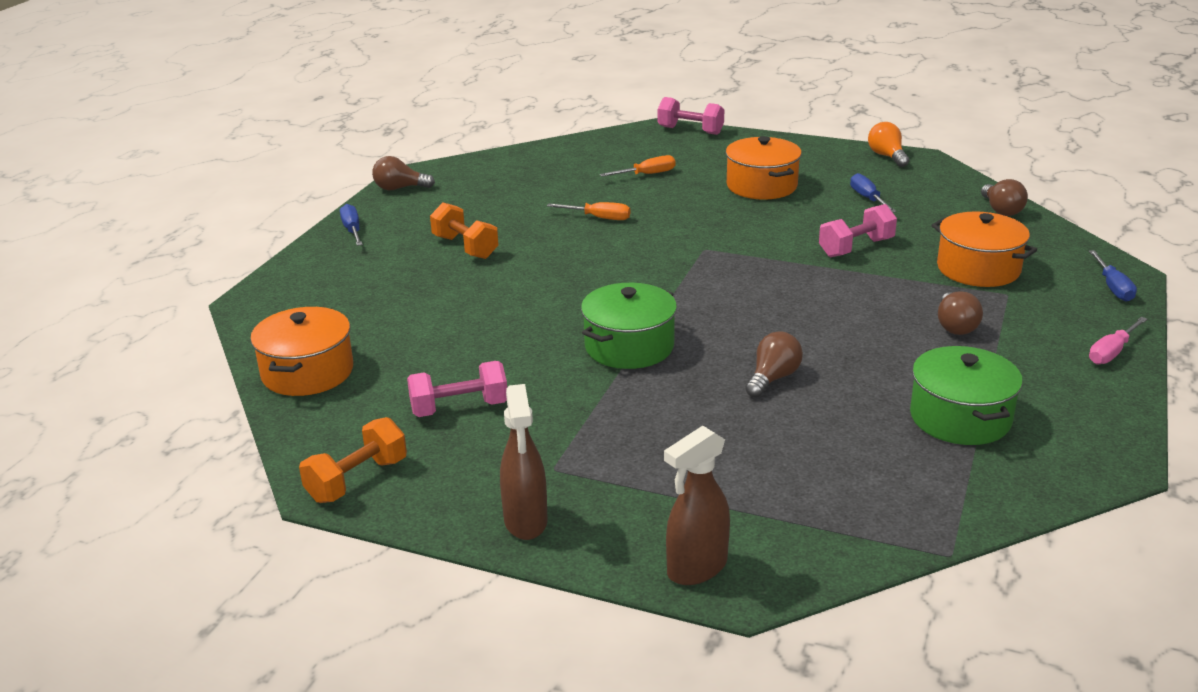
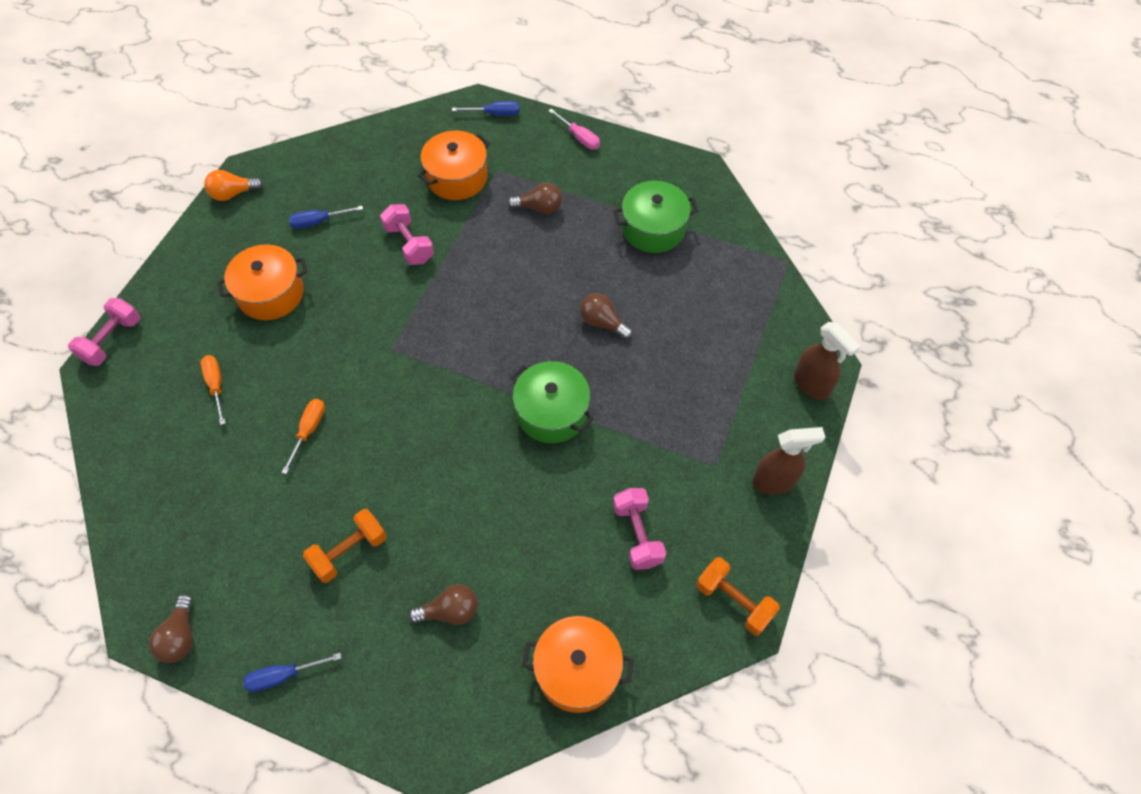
camera: 90 degrees left, 30 degrees up
brown light bulb [981,179,1028,216] -> brown light bulb moved to [409,584,478,625]

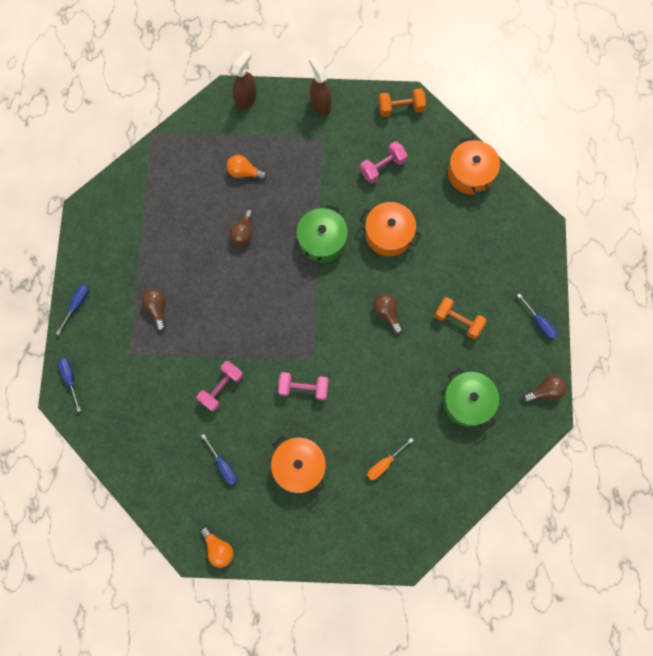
camera: 110 degrees left, 15 degrees up
pink dumbbell [68,298,140,366] -> pink dumbbell moved to [278,372,329,400]
orange screwdriver [281,399,325,474] -> none
brown light bulb [409,584,478,625] -> brown light bulb moved to [373,294,403,334]
orange pot [418,130,490,200] -> orange pot moved to [360,202,421,256]
pink screwdriver [549,109,600,149] -> blue screwdriver [56,284,89,335]
green pot [613,181,698,253] -> green pot moved to [443,368,499,430]
orange dumbbell [696,557,780,636] -> orange dumbbell turned 60 degrees clockwise [378,88,426,117]
none -> orange light bulb [227,155,267,180]

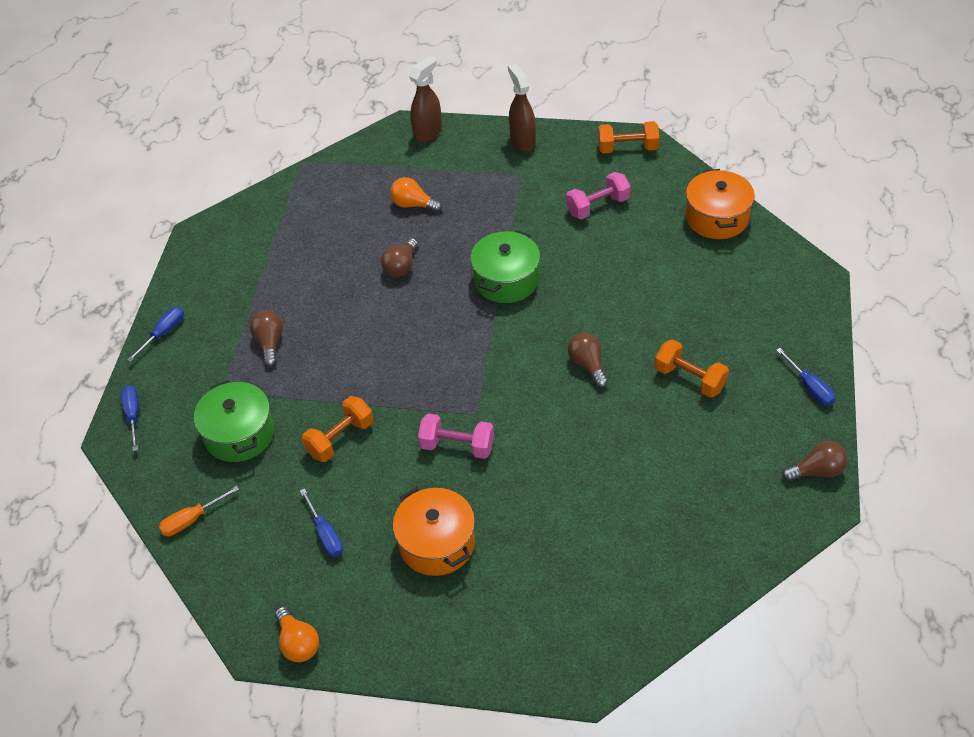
camera: 10 degrees right, 25 degrees down
pink dumbbell [197,361,243,412] -> orange dumbbell [302,396,373,462]
orange pot [360,202,421,256] -> none
orange screwdriver [367,438,414,480] -> orange screwdriver moved to [159,486,239,536]
green pot [443,368,499,430] -> green pot moved to [194,380,274,462]

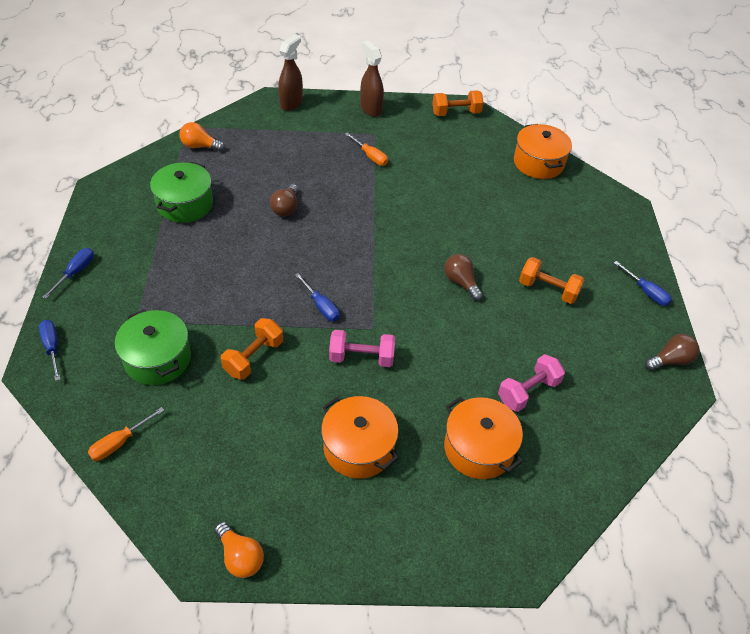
camera: 15 degrees left, 0 degrees up
brown light bulb [250,311,283,367] -> none
blue screwdriver [300,488,343,557] -> blue screwdriver moved to [295,273,340,321]
orange light bulb [390,177,442,212] -> orange light bulb moved to [180,122,225,151]
green pot [470,230,540,303] -> green pot moved to [150,162,213,223]
pink dumbbell [566,172,631,219] -> pink dumbbell moved to [498,354,565,412]
none -> orange screwdriver [345,132,388,166]
none -> orange pot [444,397,523,479]

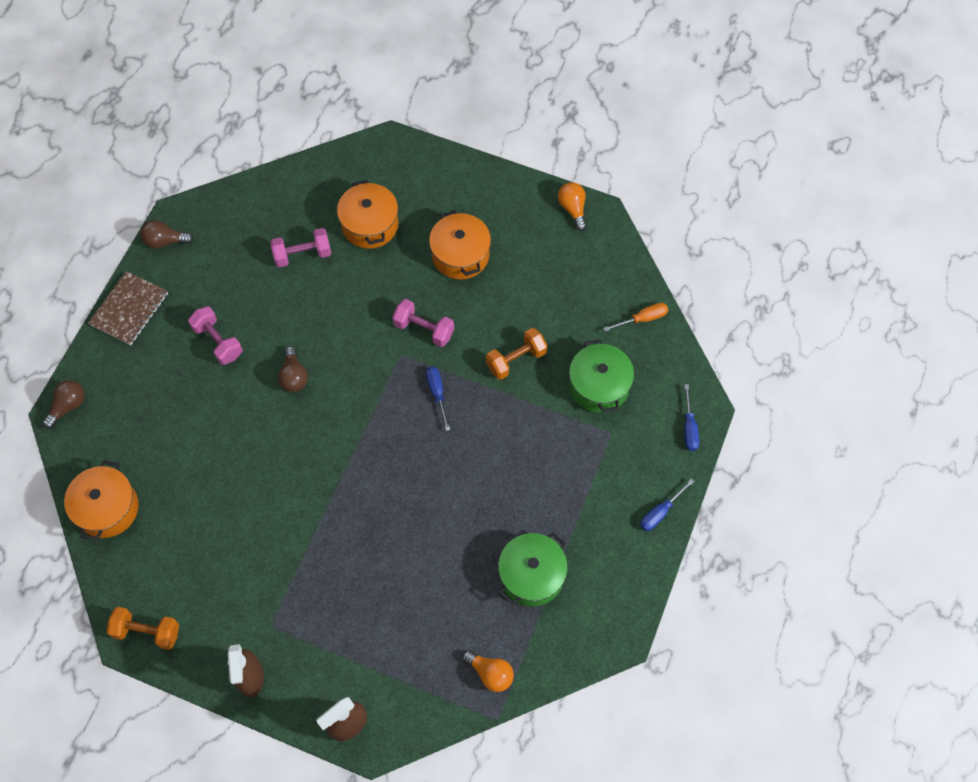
camera: 155 degrees left, 15 degrees up
brown light bulb [270,184,298,217] -> brown light bulb moved to [43,380,85,429]
orange screwdriver [345,132,388,166] -> none
orange dumbbell [519,257,584,304] -> pink dumbbell [188,306,243,365]
blue screwdriver [614,261,672,306] -> brown notebook [88,271,168,346]

